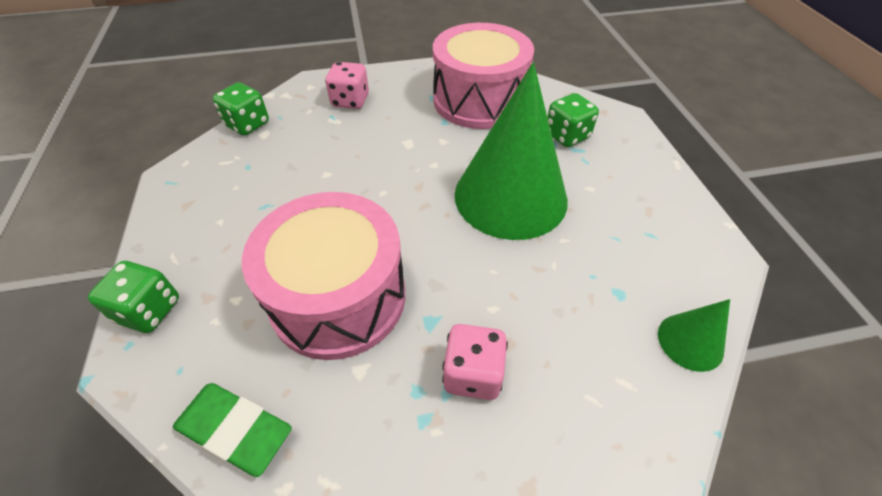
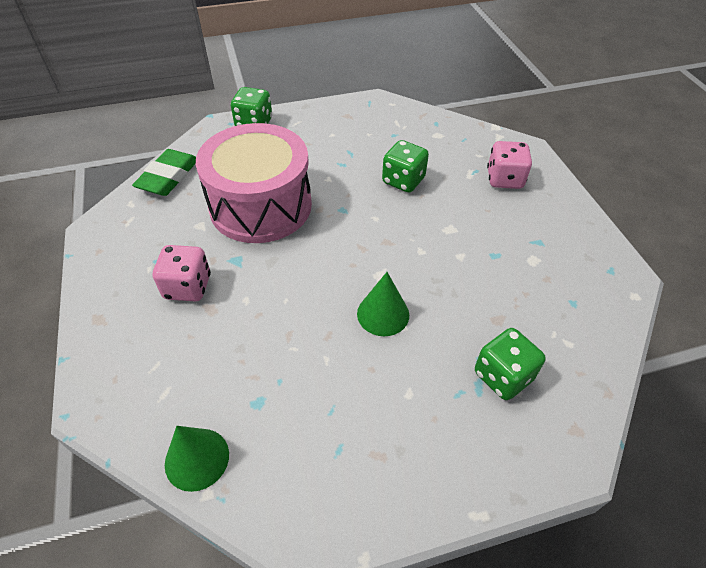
camera: 85 degrees right, 0 degrees up
green dice [213,82,269,135] -> green dice moved to [382,140,429,193]
pink drum [433,23,534,129] -> none
green cone [455,62,568,240] -> green cone [357,272,409,336], size x0.44

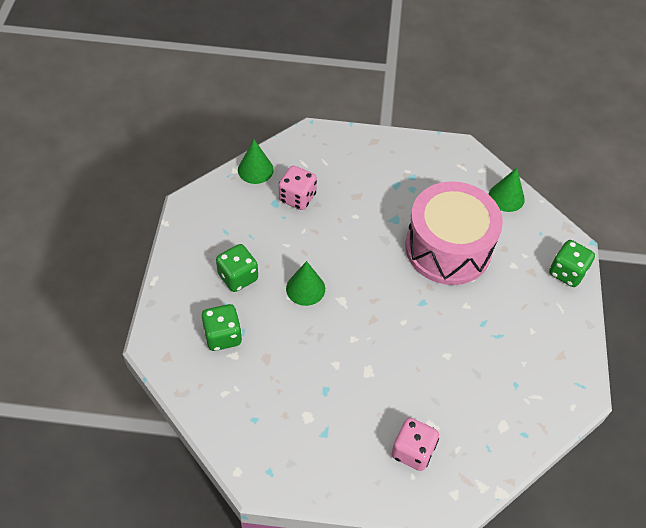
camera: 110 degrees right, 5 degrees up
green eraser [132,149,196,196] -> green cone [489,168,525,212]
pink dice [153,245,211,301] -> pink dice moved to [279,166,317,210]
green dice [382,140,429,193] -> green dice moved to [216,244,258,292]

